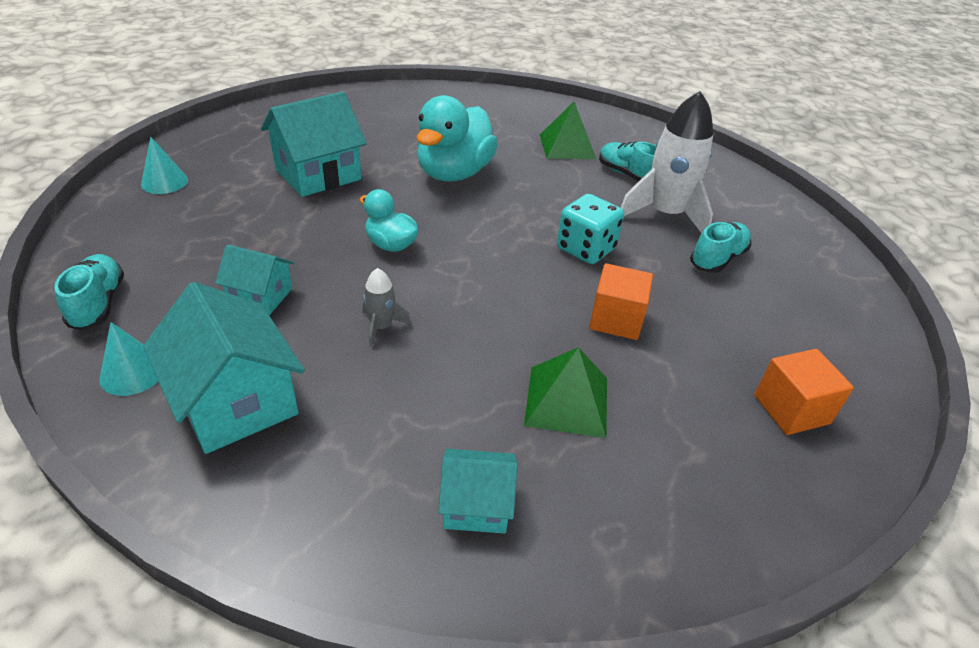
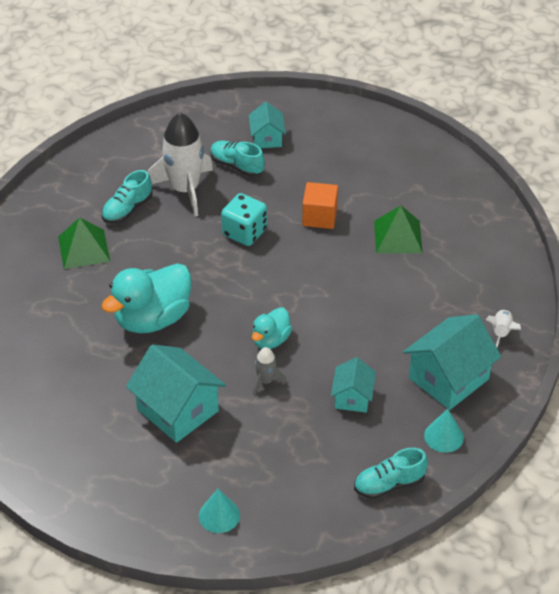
camera: 95 degrees left, 5 degrees up
grey rocket [363,268,411,347] -> grey rocket moved to [253,347,287,394]
turquoise duck [417,95,498,181] -> turquoise duck turned 120 degrees clockwise [101,263,191,333]
turquoise house [438,449,518,534] -> turquoise house moved to [249,102,286,148]
orange cube [754,349,854,435] -> none
none -> white rocket [486,309,521,347]

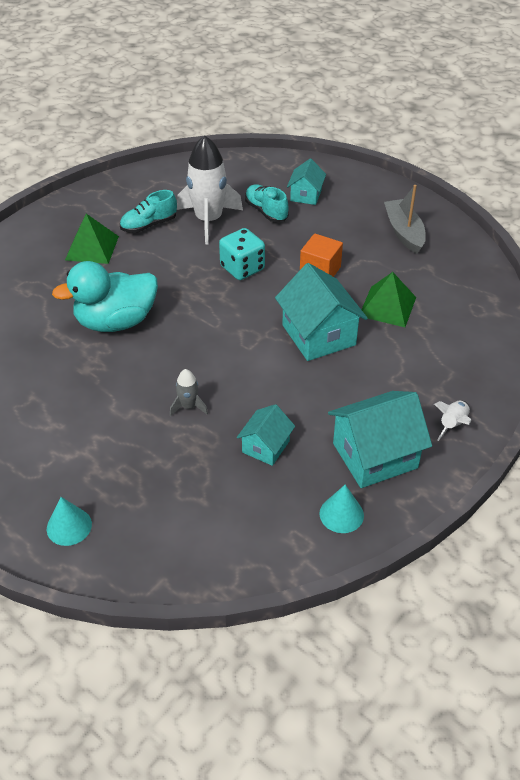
camera: 20 degrees right, 0 degrees up
turquoise house [126,345,226,443] -> turquoise house moved to [275,263,368,361]
turquoise duck [252,307,292,349] -> none
turquoise shoe [354,448,428,499] -> none
none -> grey boat [384,185,426,254]

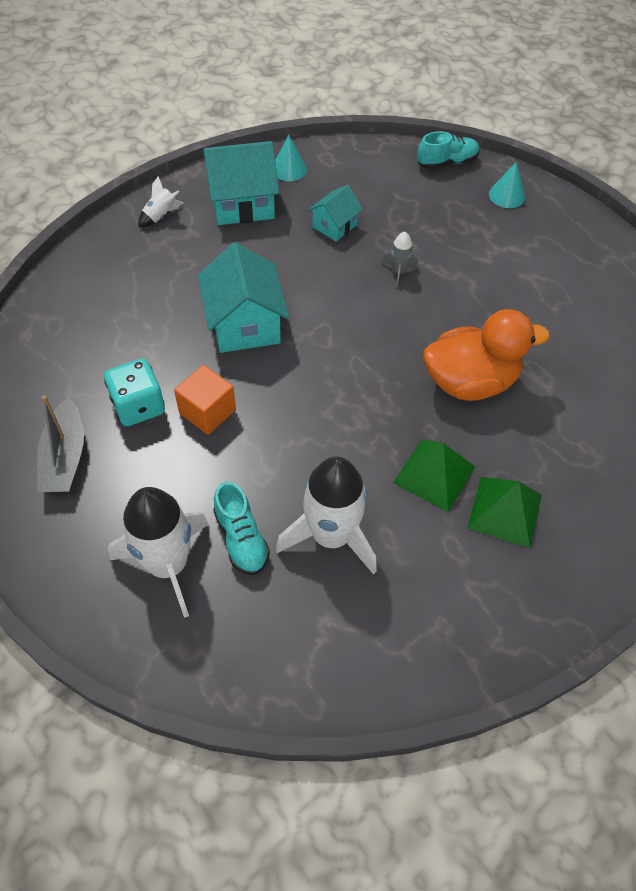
camera: 170 degrees left, 10 degrees up
turquoise duck [52,261,158,332] -> orange duck [423,309,550,401]
turquoise shoe [120,190,177,233] -> turquoise shoe moved to [417,131,480,169]
turquoise dice [219,228,265,280] -> turquoise dice moved to [104,359,165,426]
turquoise house [287,159,326,205] -> white rocket [108,487,209,618]
green pyramid [362,272,416,327] -> green pyramid moved to [393,439,475,512]

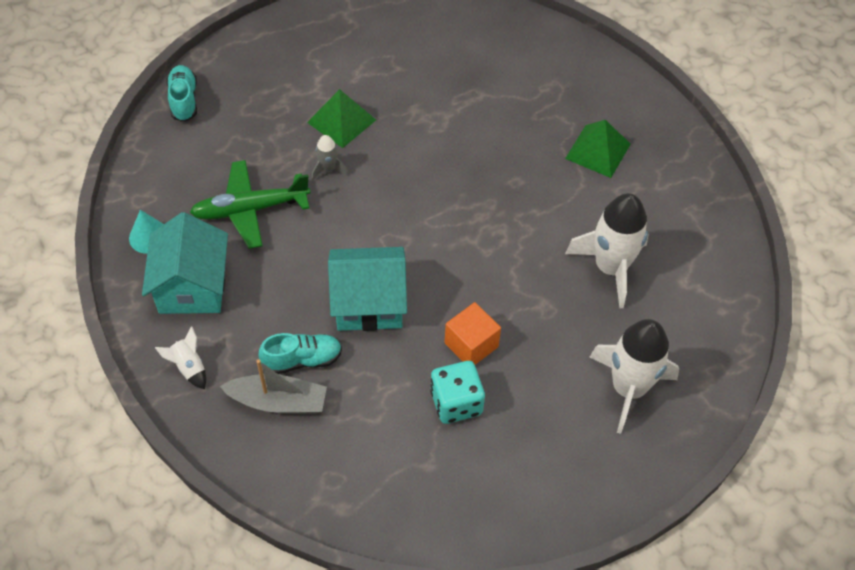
camera: 80 degrees left, 0 degrees up
grey boat [37,395,84,492] -> grey boat moved to [220,359,327,414]
turquoise shoe [213,481,270,575] -> turquoise shoe moved to [258,333,342,374]
turquoise house [308,185,363,242] -> green plane [190,160,310,249]
green pyramid [393,439,475,512] -> green pyramid moved to [307,89,376,148]
orange duck [423,309,550,401] -> none
turquoise cone [489,161,525,208] -> none

